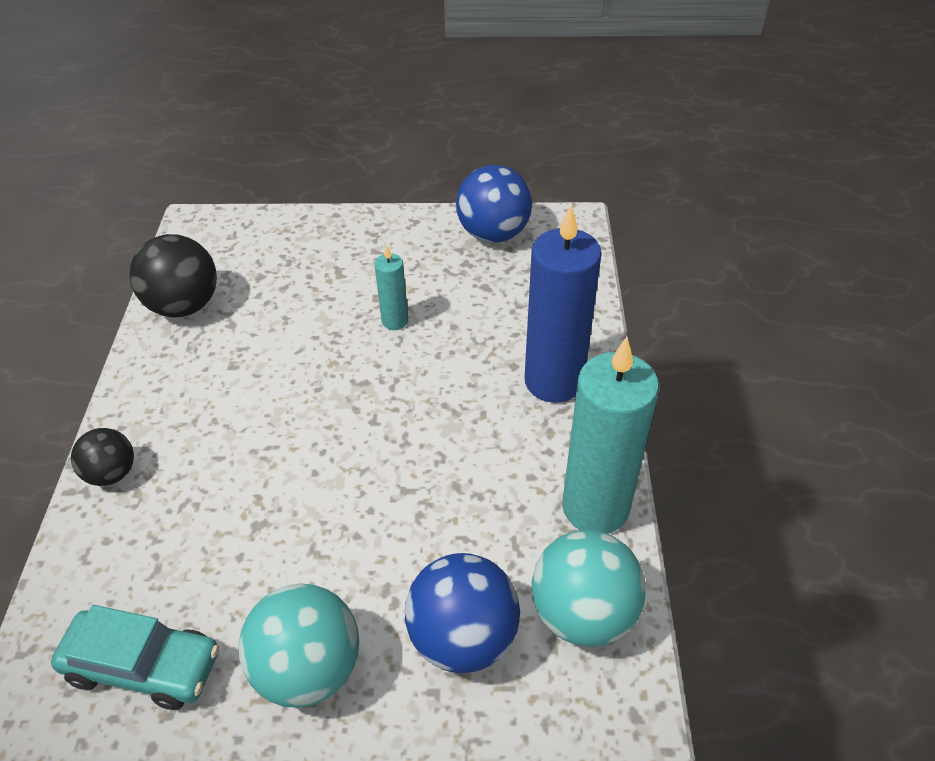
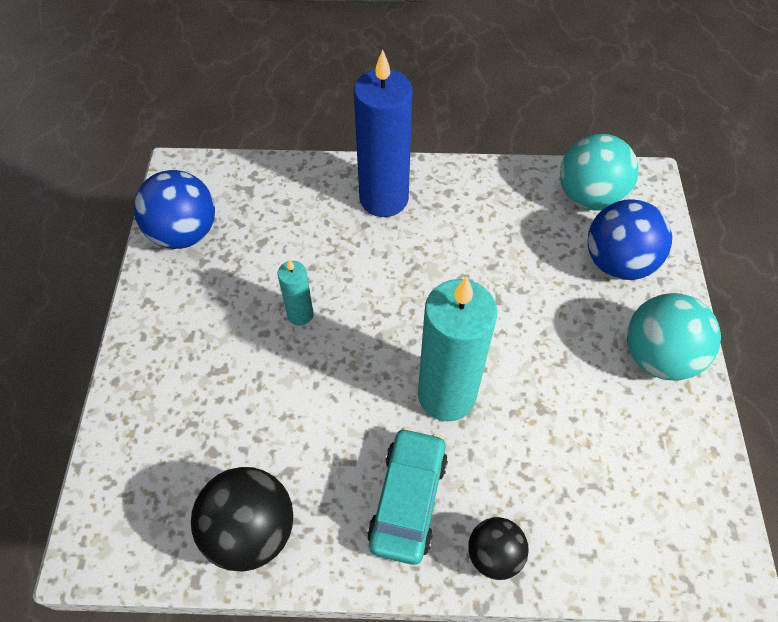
camera: 90 degrees left, 10 degrees up
turquoise car [51,605,219,710] -> turquoise car moved to [367,427,448,565]
turquoise candle [562,337,659,534] -> turquoise candle moved to [418,276,497,422]

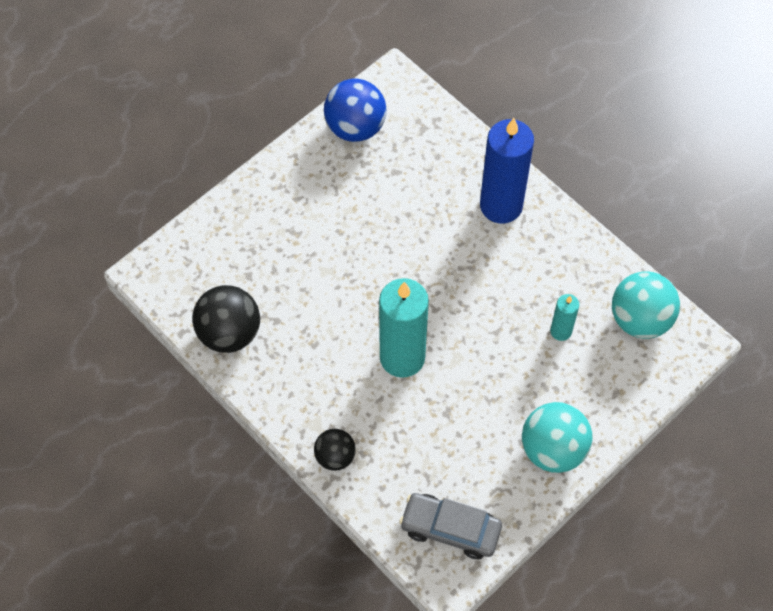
camera: 45 degrees right, 5 degrees up
turquoise candle [277,259,314,326] -> turquoise candle moved to [550,294,579,341]
turquoise car [367,427,448,565] -> none
blue ball [588,199,672,280] -> none
none -> grey car [399,493,502,559]

